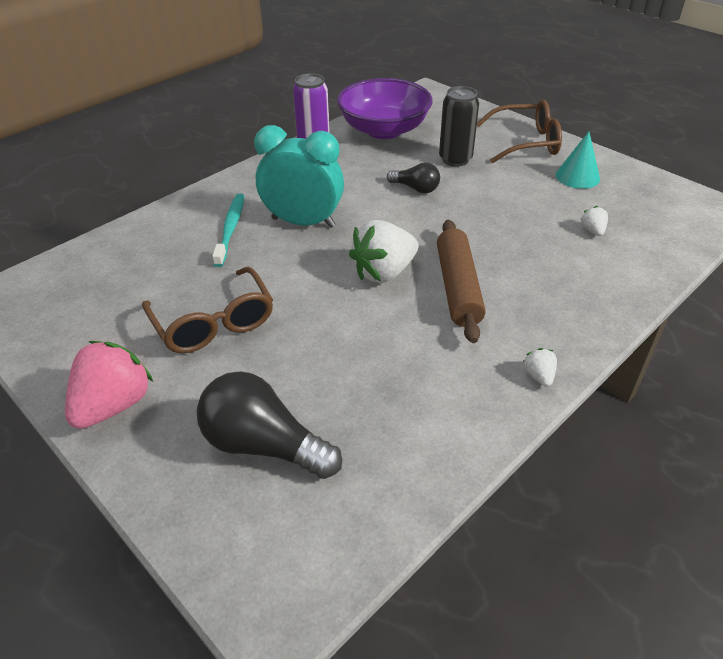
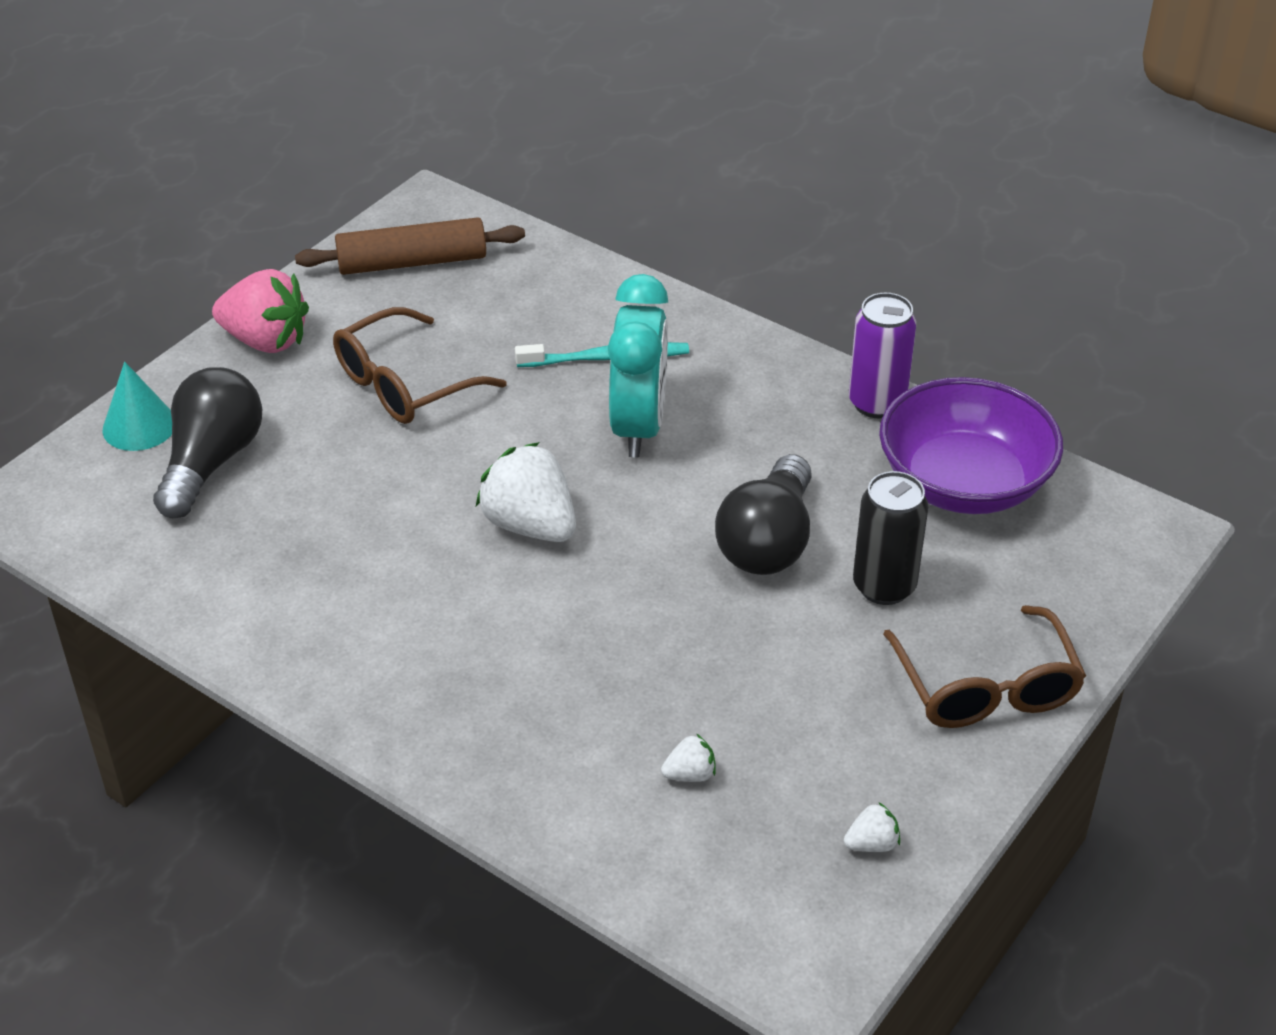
camera: 80 degrees right, 0 degrees up
black light bulb [387,162,440,193] -> black light bulb [715,454,812,575], size x1.77
brown rolling pin [437,220,486,343] -> brown rolling pin moved to [295,217,525,275]
white strawberry [523,348,557,387] -> white strawberry moved to [844,802,900,852]
turquoise cone [556,131,600,189] -> turquoise cone moved to [103,362,172,451]

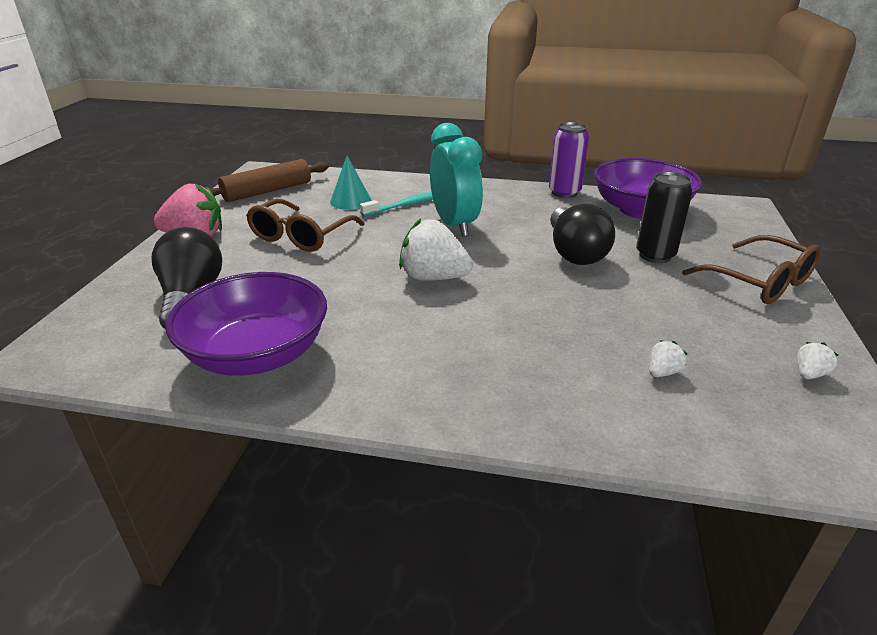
camera: 25 degrees left, 10 degrees down
turquoise cone [103,362,172,451] -> turquoise cone moved to [330,156,371,210]
none -> purple bowl [166,272,327,376]

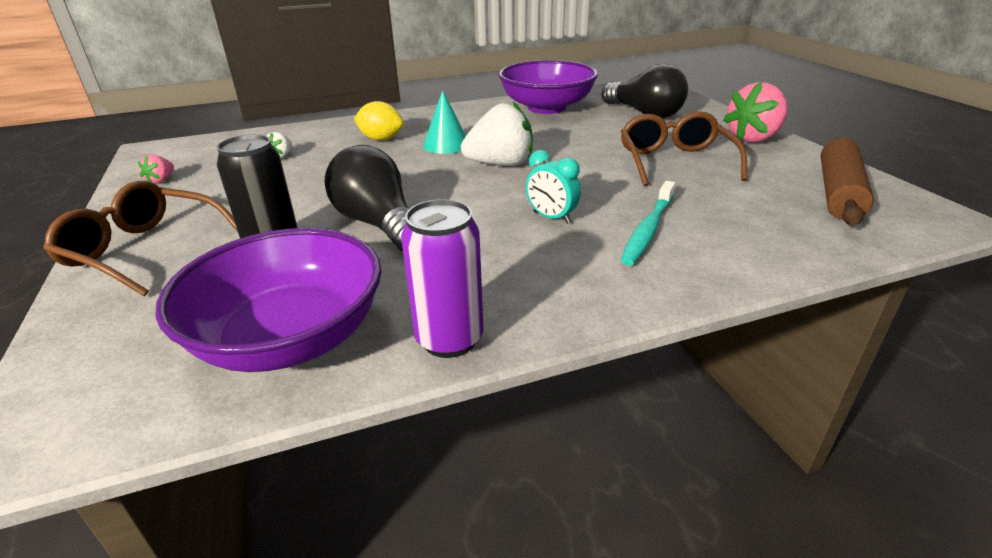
camera: 150 degrees right, 0 degrees up
turquoise cone [330,156,371,210] -> turquoise cone moved to [423,90,466,154]
turquoise clock [430,123,483,237] -> turquoise clock [526,150,581,224], size x0.51
white strawberry [797,342,838,379] -> pink strawberry [138,154,174,184]
none -> yellow lemon [354,101,404,141]

